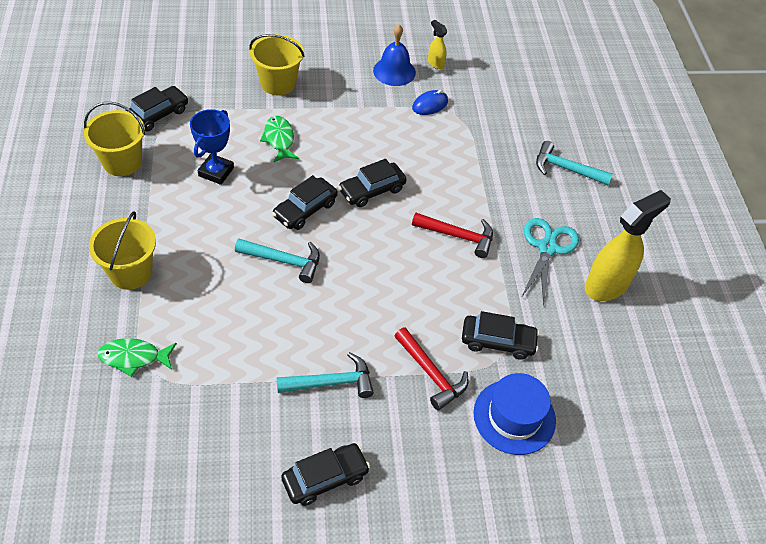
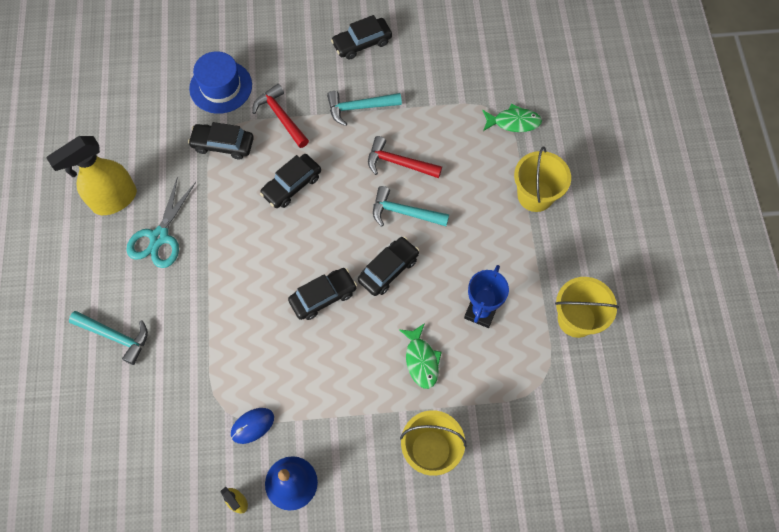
camera: 175 degrees left, 15 degrees up
black car [125,86,188,131] -> black car moved to [260,154,321,208]
red hammer [412,213,493,258] -> red hammer moved to [368,136,442,178]

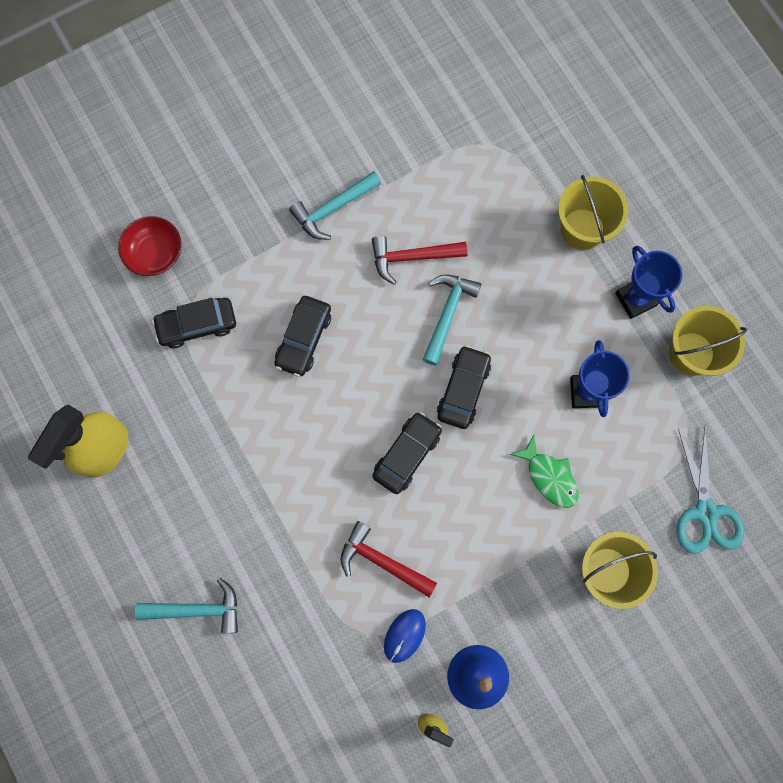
camera: 25 degrees left, 10 degrees up
turquoise scissors [126,177,196,268] -> turquoise scissors moved to [677,428,744,554]
blue hat [189,51,252,114] -> red bowl [118,216,182,276]
red hammer [252,84,309,148] -> red hammer moved to [341,521,437,597]
black car [331,15,392,59] -> none
turquoise hammer [373,186,449,227] -> turquoise hammer turned 120 degrees clockwise [423,274,482,366]
green fish [482,104,542,132] -> none
none -> blue trophy [615,246,682,319]

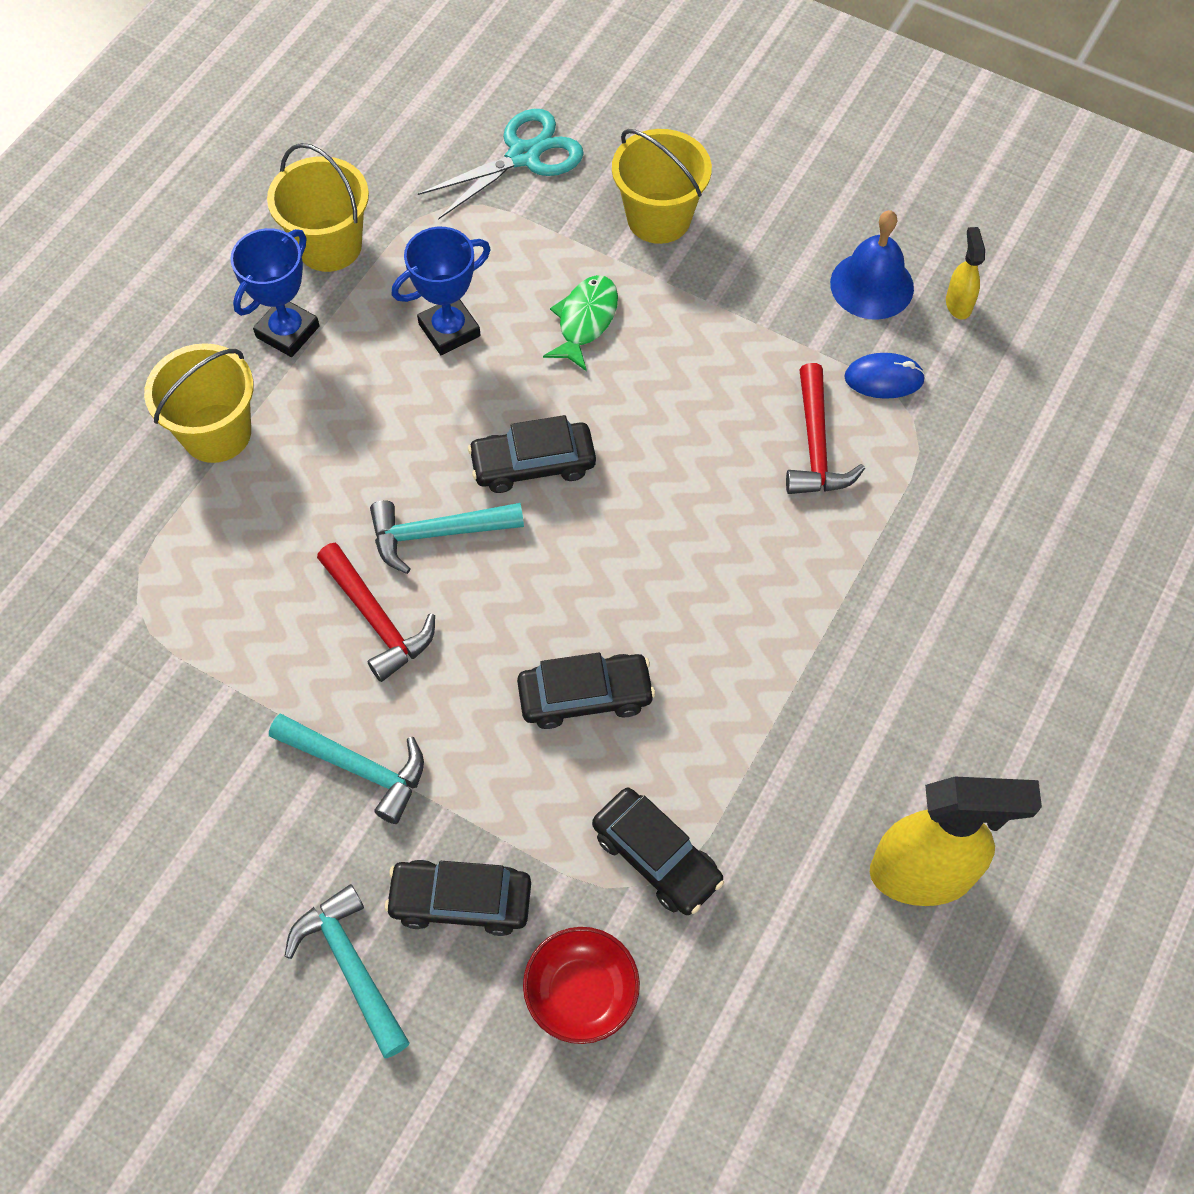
camera: 120 degrees left, 15 degrees down
turquoise hammer [135,578,238,633] -> turquoise hammer moved to [284,884,410,1058]
black car [372,412,442,494] -> black car moved to [385,860,531,936]

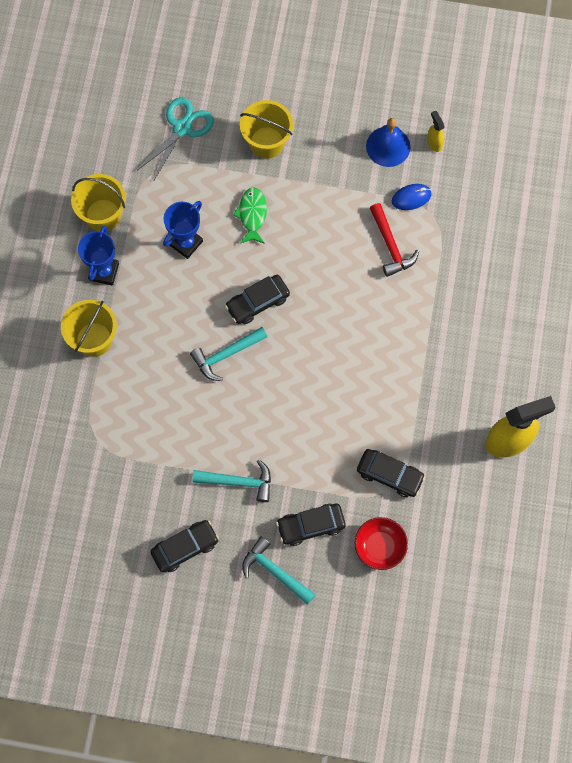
camera: 20 degrees left, 10 degrees up
red hammer [317,543,435,682] -> none
black car [517,653,655,729] -> black car moved to [150,520,219,572]

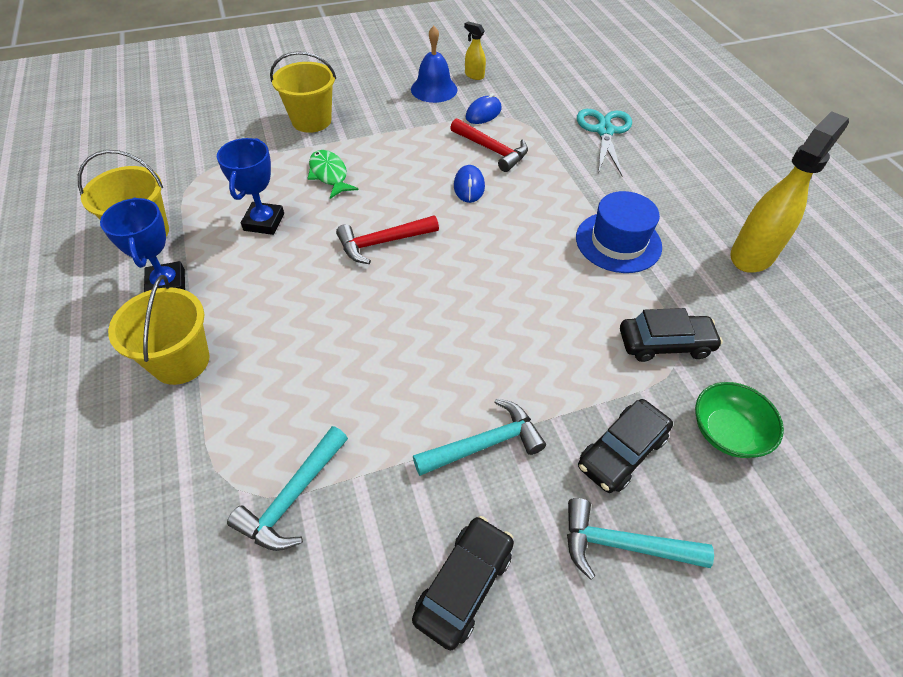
camera: 30 degrees left, 20 degrees down
turquoise scissors [137,97,214,180] -> turquoise scissors moved to [577,109,632,176]
turquoise hammer [190,327,267,381] -> turquoise hammer moved to [227,426,348,551]
black car [225,275,290,324] -> red hammer [336,215,439,264]
red bowl [355,517,408,570] -> green bowl [695,382,784,458]
none -> blue mouse [454,165,485,203]
none -> blue hat [576,191,662,273]

